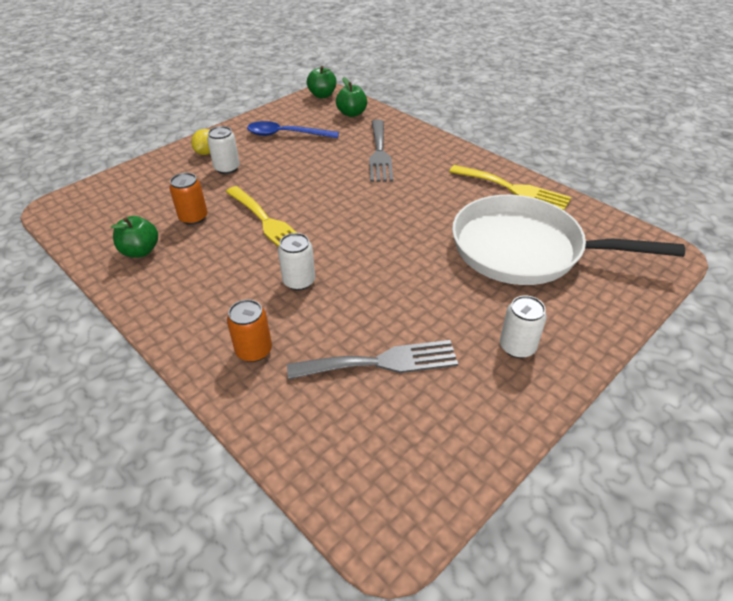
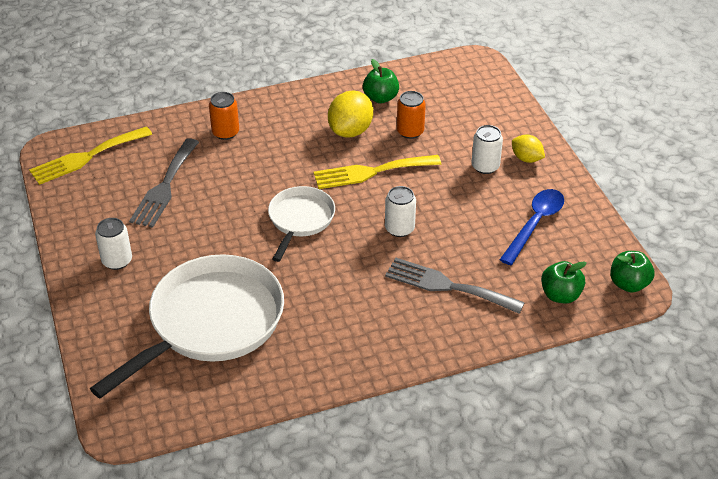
camera: 115 degrees right, 0 degrees up
white can [278,233,315,290] -> white can moved to [385,186,416,237]
yellow fork [449,165,571,210] -> yellow fork moved to [29,126,152,185]
none -> white pan [268,186,335,262]
none -> yellow lemon [328,90,373,138]

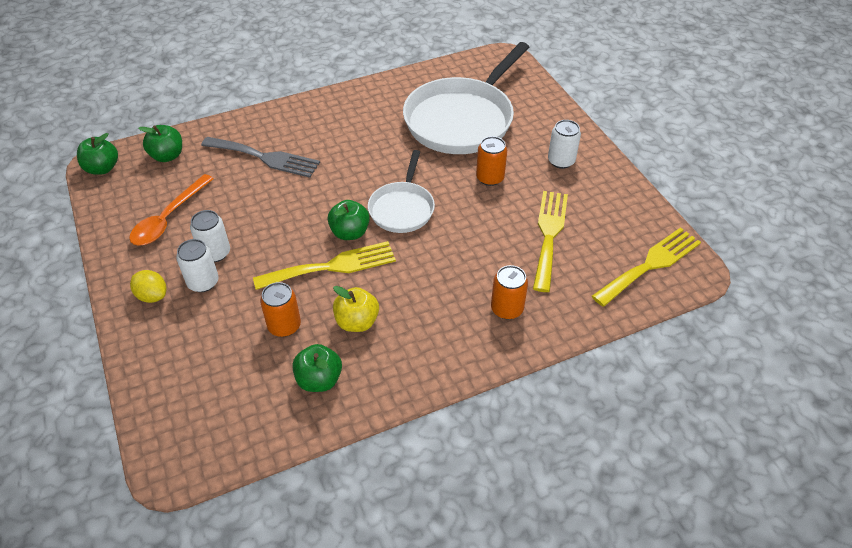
camera: 175 degrees right, 5 degrees up
grey fork [129,138,199,228] -> yellow fork [533,191,568,292]
yellow lemon [328,90,373,138] -> yellow apple [333,286,379,332]
white can [385,186,416,237] -> white can moved to [190,210,230,262]
blue spoon [500,189,564,265] -> orange spoon [129,174,214,246]
none -> green apple [327,200,370,240]
none -> orange can [476,136,507,186]

